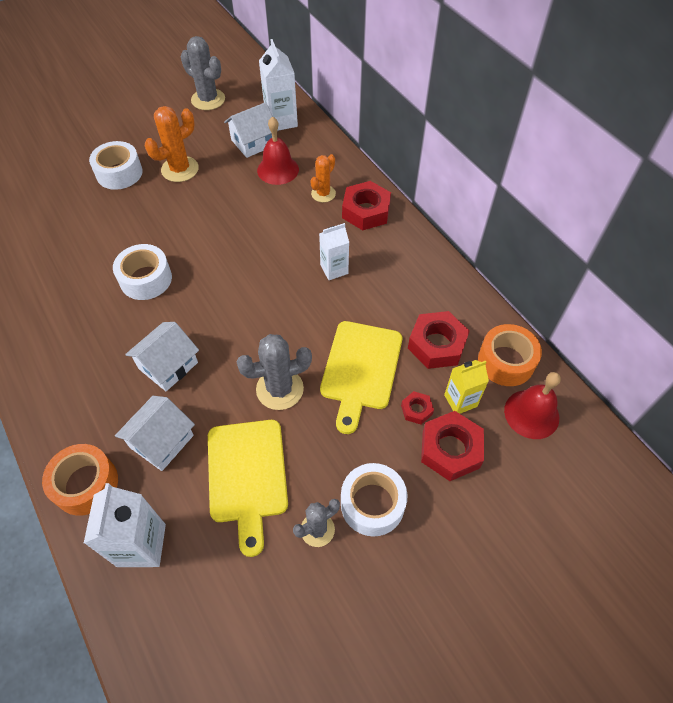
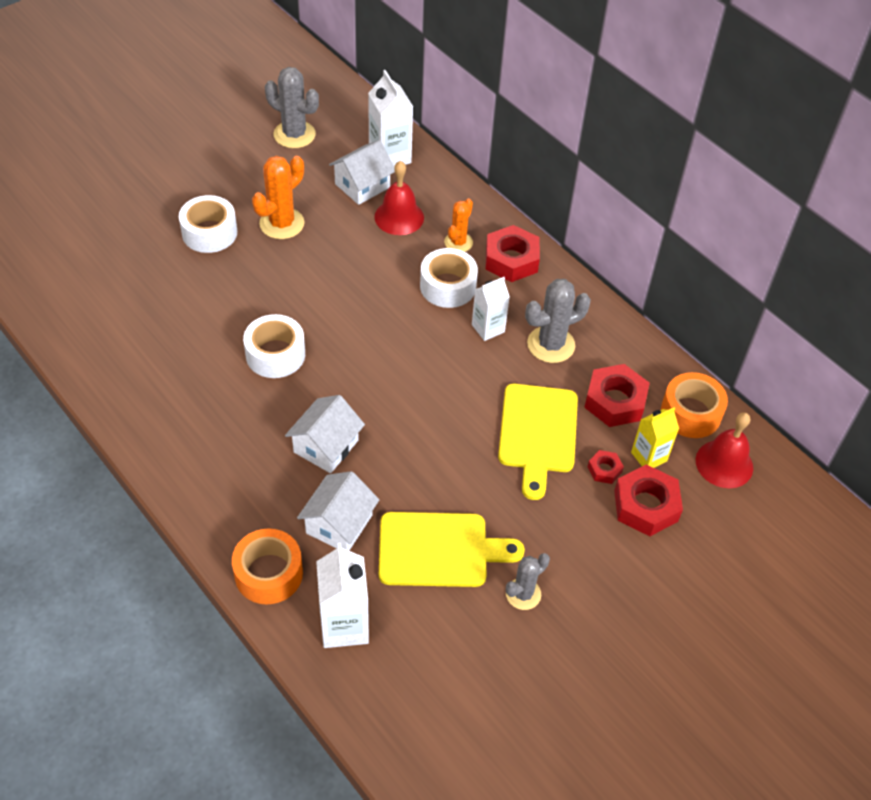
camera: 10 degrees left, 5 degrees down
yellow cutting board [208,420,288,557] -> yellow cutting board turned 75 degrees counterclockwise [379,512,525,587]
grey cactus [237,334,312,410] -> grey cactus moved to [525,279,591,363]
white tape [341,463,407,537] -> white tape moved to [420,248,478,308]

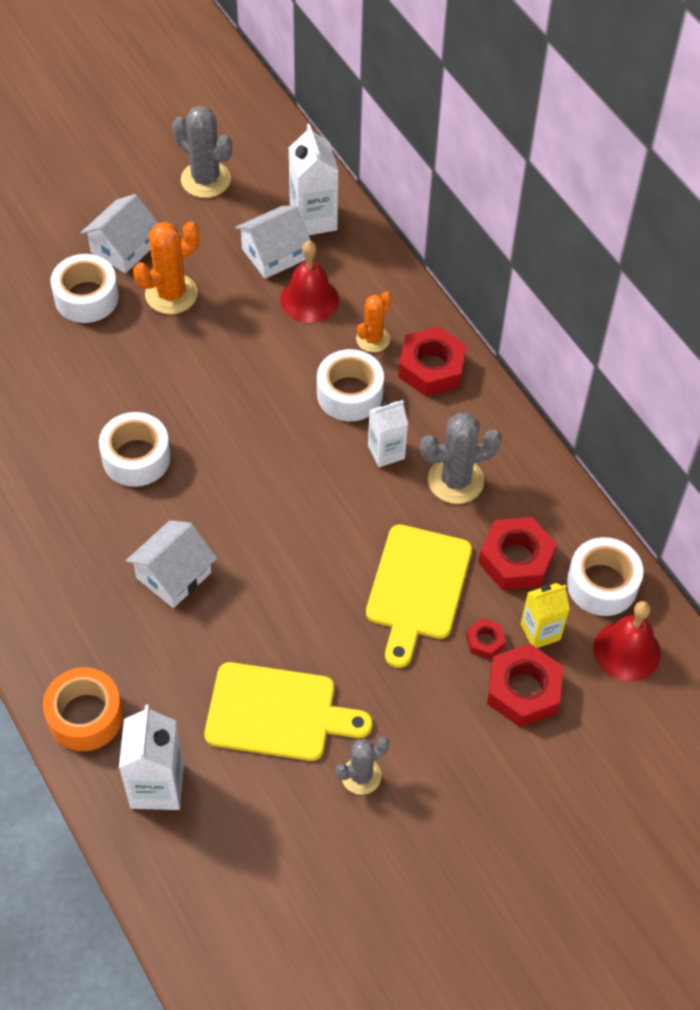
camera: 10 degrees right, 5 degrees up
white house [297,471,379,551] -> white house moved to [81,194,158,273]
orange tape [661,372,728,438] -> white tape [567,537,643,616]

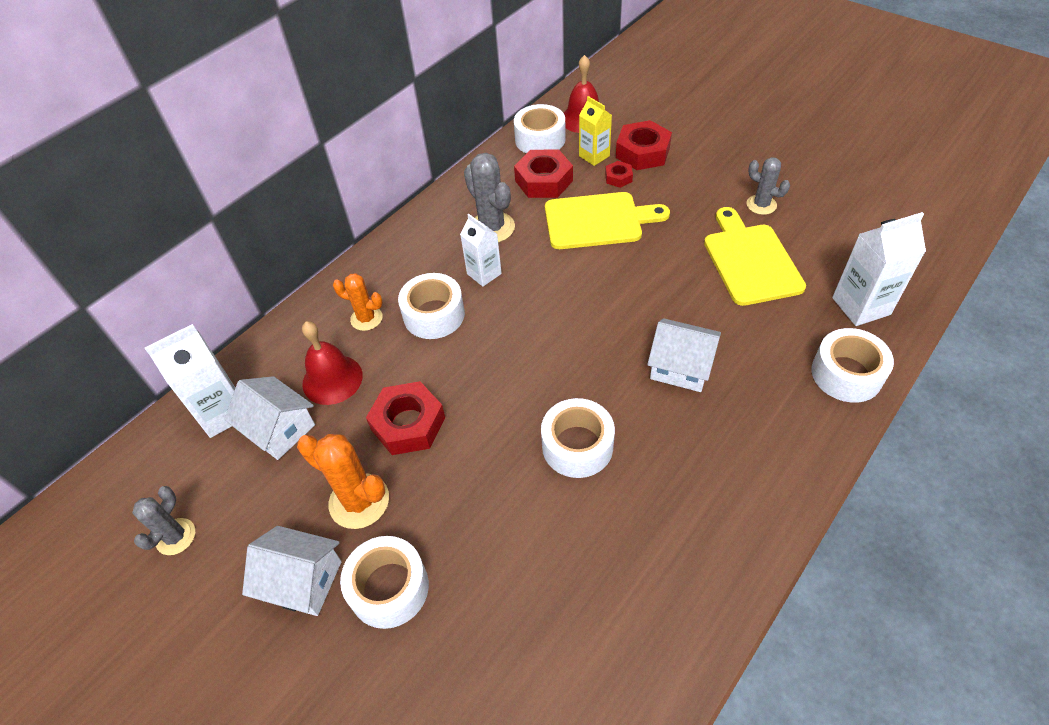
camera: 105 degrees left, 5 degrees down
orange tape [43,667,123,751] -> white tape [811,328,894,403]
grey cactus [173,106,232,198] -> grey cactus [132,486,195,555], size x0.64
red nut [398,326,467,396] -> red nut moved to [366,381,445,455]

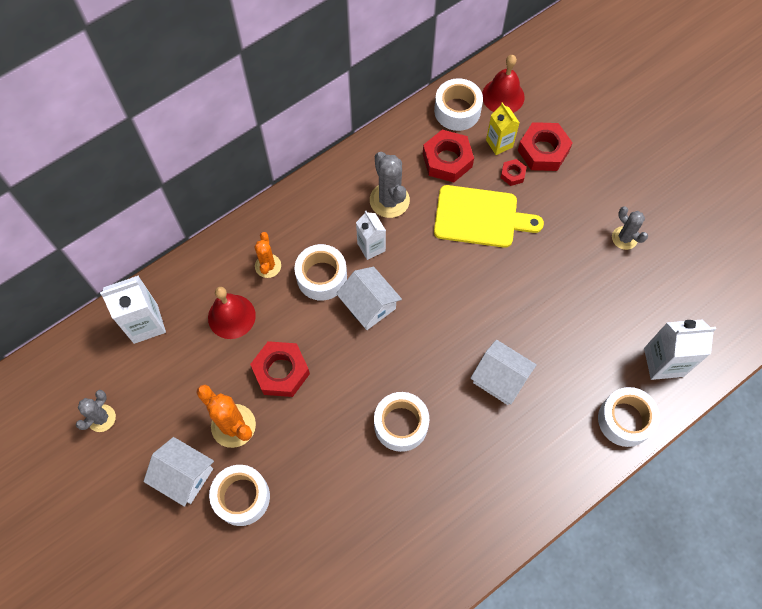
camera: 10 degrees right, 15 degrees up
white house [224,376,315,460] -> white house moved to [336,267,402,330]
orange cactus [333,273,383,331] -> orange cactus turned 60 degrees clockwise [254,232,281,278]
yellow cutting board [704,207,806,306] -> none

